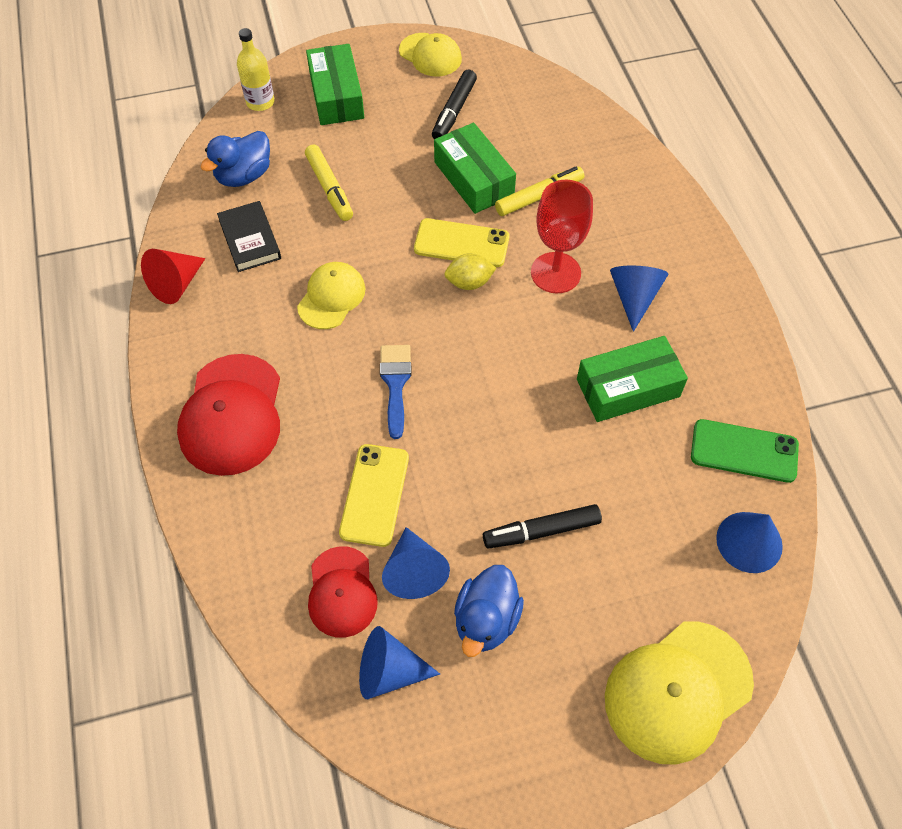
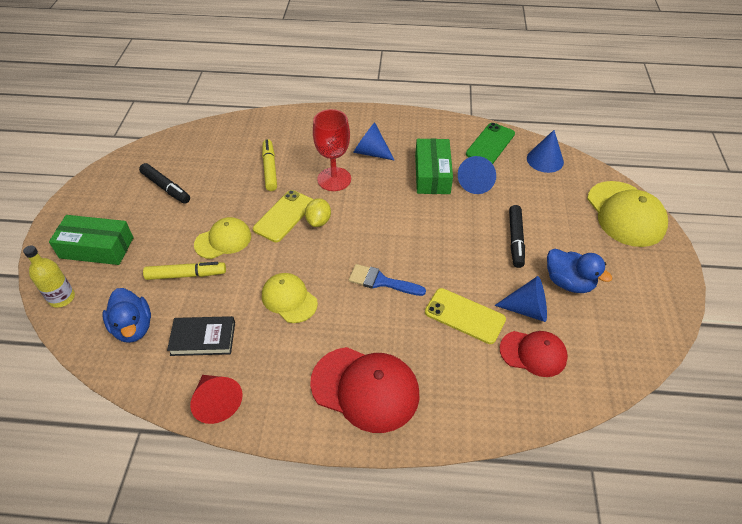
camera: 70 degrees left, 10 degrees down
blue cone [359,626,440,699] -> blue cone moved to [458,156,496,194]
yellow cap [399,33,462,77] -> yellow cap moved to [194,217,251,259]
green box [434,123,516,214] -> none

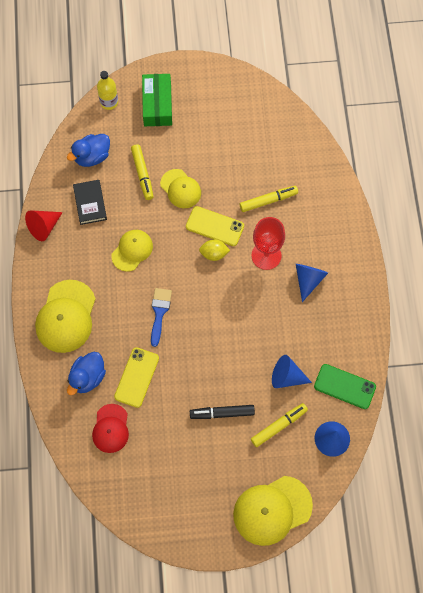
camera: 80 degrees right, 20 degrees up
black marker [139,163,190,204] -> none
red cap [310,347,420,433] -> yellow cap [35,280,96,353]
green box [415,138,453,194] -> none
blue cone [494,276,547,322] -> none
blue duck [547,249,612,293] -> blue duck moved to [67,352,106,395]
none -> yellow marker [251,403,308,447]

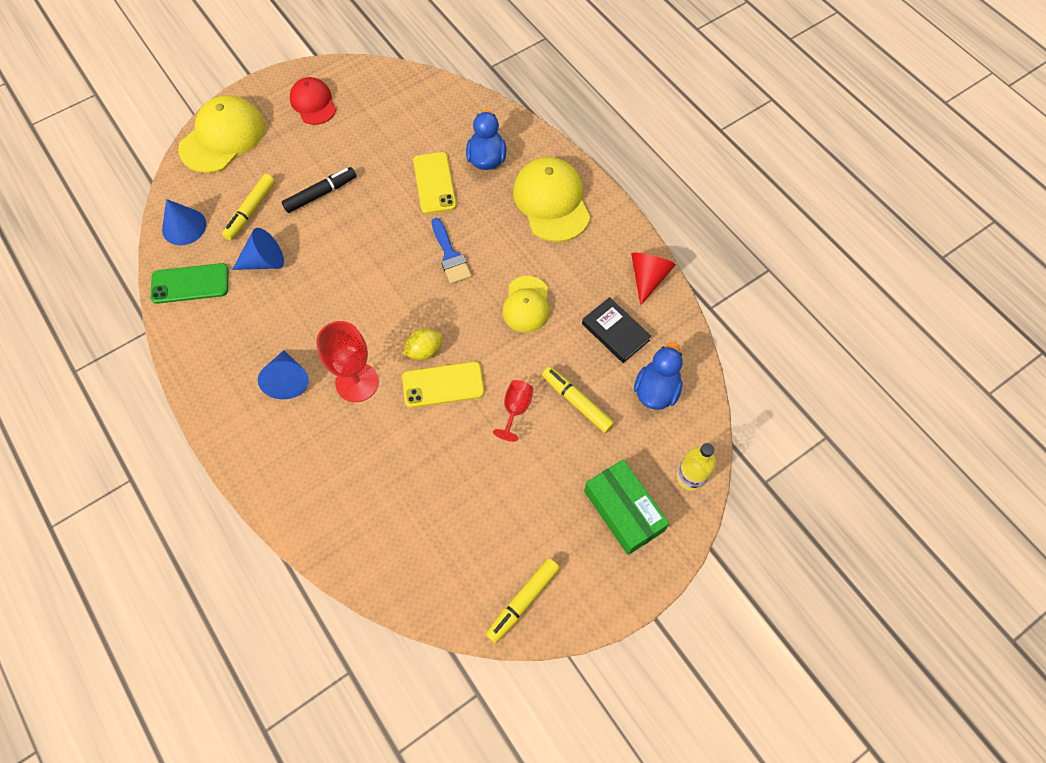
camera: 150 degrees right, 5 degrees down
red cap [92,404,129,453] -> red cap moved to [290,77,336,125]
yellow cap [160,169,201,208] -> red goblet [493,380,533,442]
yellow marker [240,186,298,212] -> yellow marker moved to [486,558,560,643]

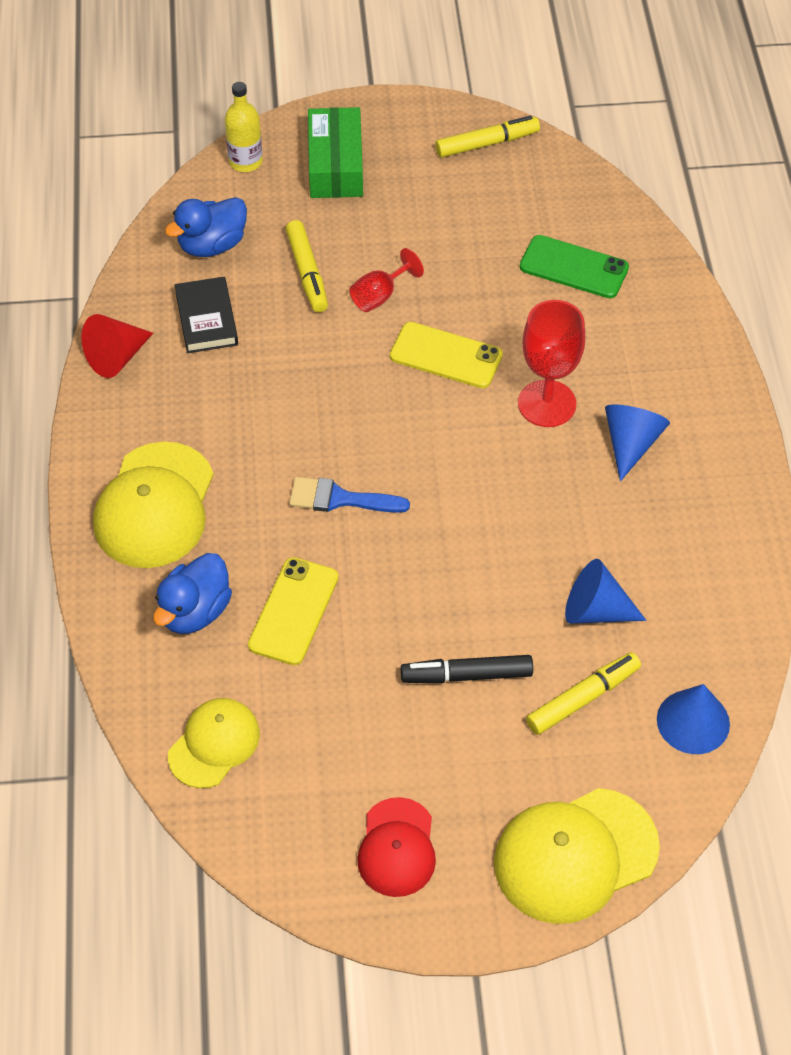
camera: 150 degrees left, 10 degrees down
green phone [150,263,228,304] -> green phone moved to [520,235,629,298]
yellow lemon [403,329,443,360] -> none
blue brush [432,218,472,284] -> blue brush turned 90 degrees counterclockwise [289,477,410,513]
yellow cap [503,276,550,333] -> yellow cap moved to [168,698,260,788]

